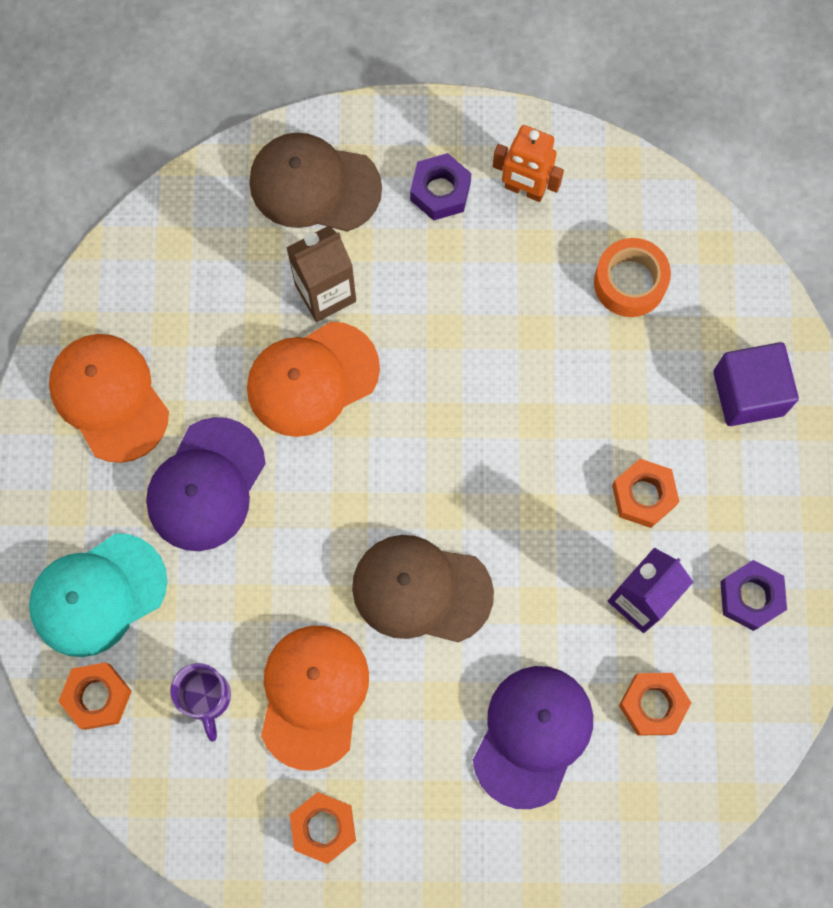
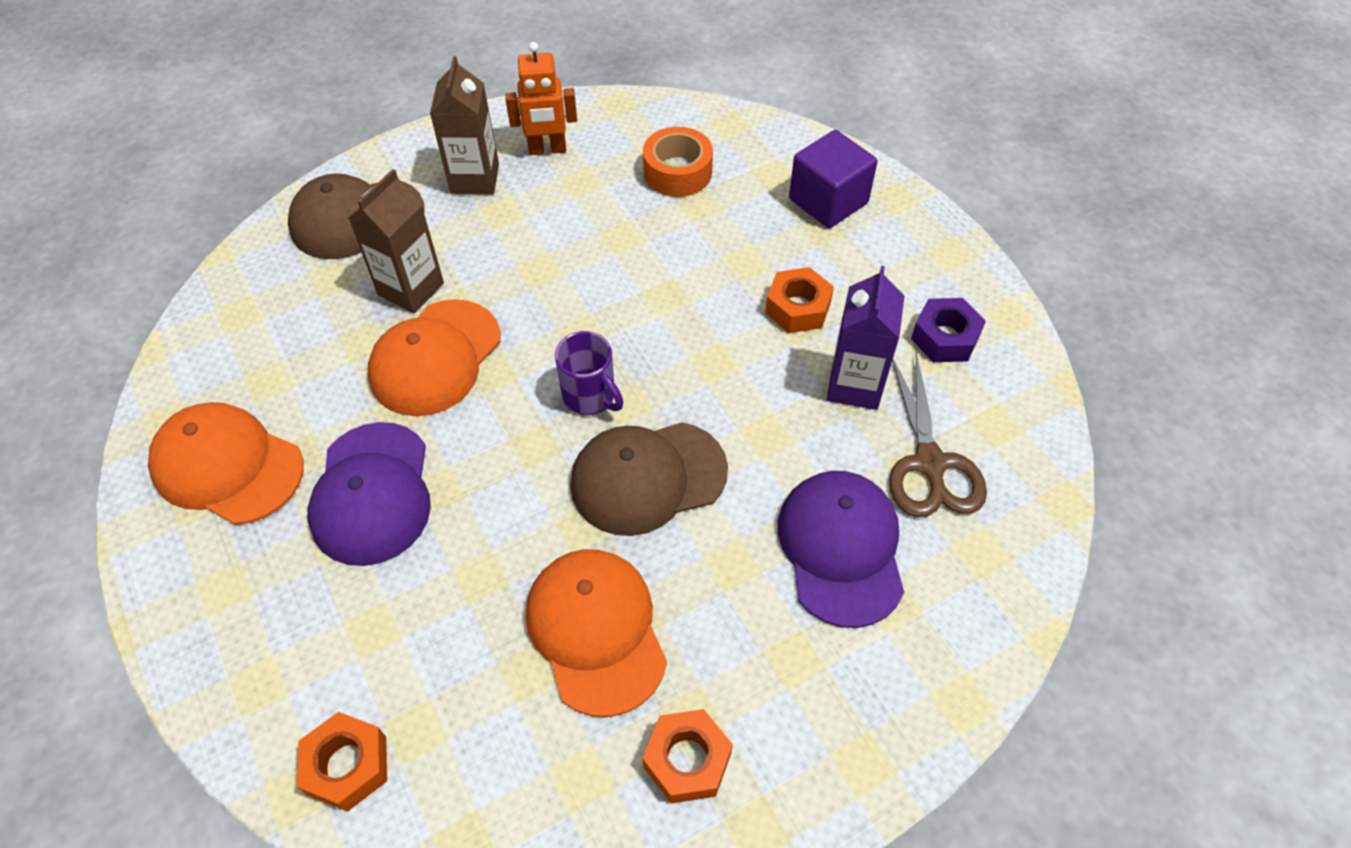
camera: 30 degrees left, 20 degrees down
turquoise cap [29,533,167,657] -> none
purple mug [170,663,231,742] -> purple mug moved to [555,331,623,415]
purple nut [410,153,472,221] -> brown carton [430,56,499,194]
orange nut [619,673,691,736] -> brown scissors [889,352,987,518]

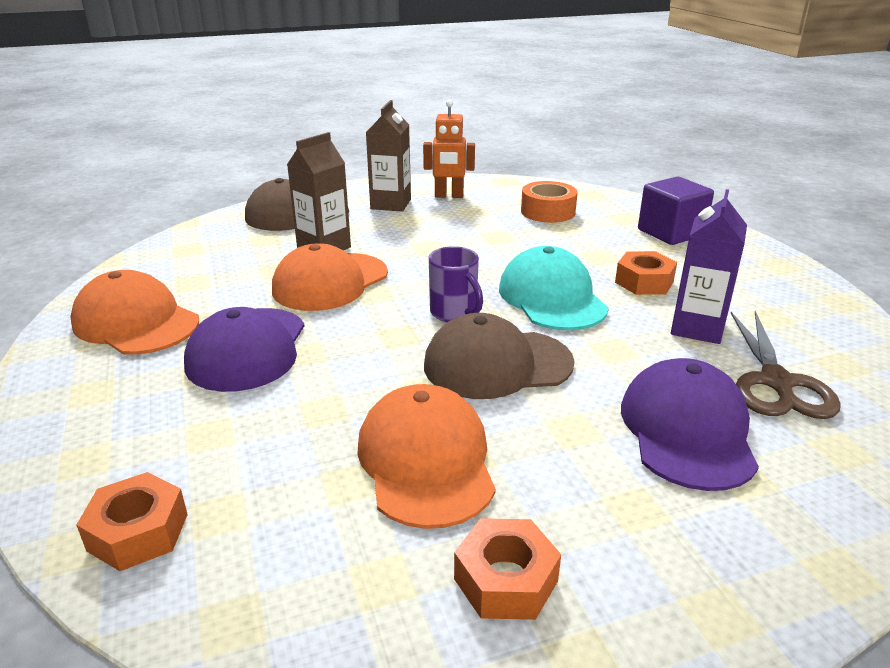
camera: 10 degrees right, 25 degrees down
purple nut [911,298,986,362] -> none
none -> turquoise cap [499,246,609,330]

